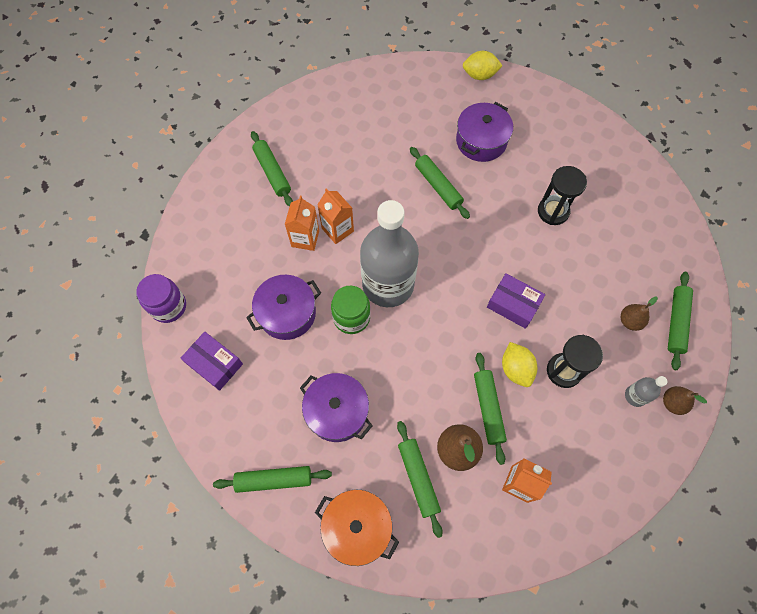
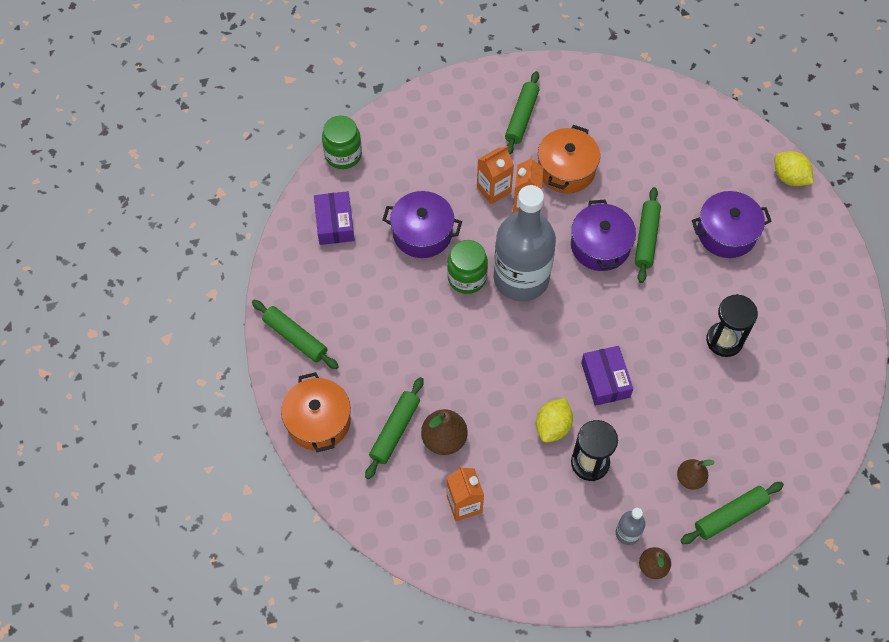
camera: 45 degrees right, 5 degrees down
purple jar [136,274,186,323] -> green jar [322,116,362,169]
purple pot [300,373,373,442] -> purple pot moved to [571,200,636,271]
green rolling pin [474,353,507,465] -> none
none -> orange pot [538,125,600,193]

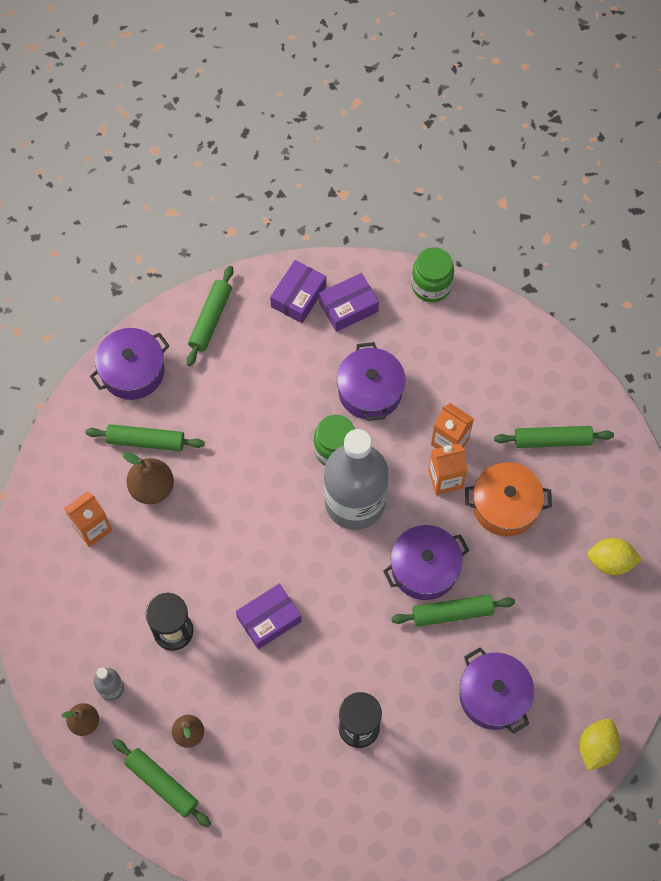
camera: 70 degrees right, 5 degrees up
orange pot [281,372,351,452] -> purple pot [90,328,169,400]
yellow lemon [536,398,573,443] -> yellow lemon moved to [587,538,642,575]
none -> purple box [270,260,326,323]

